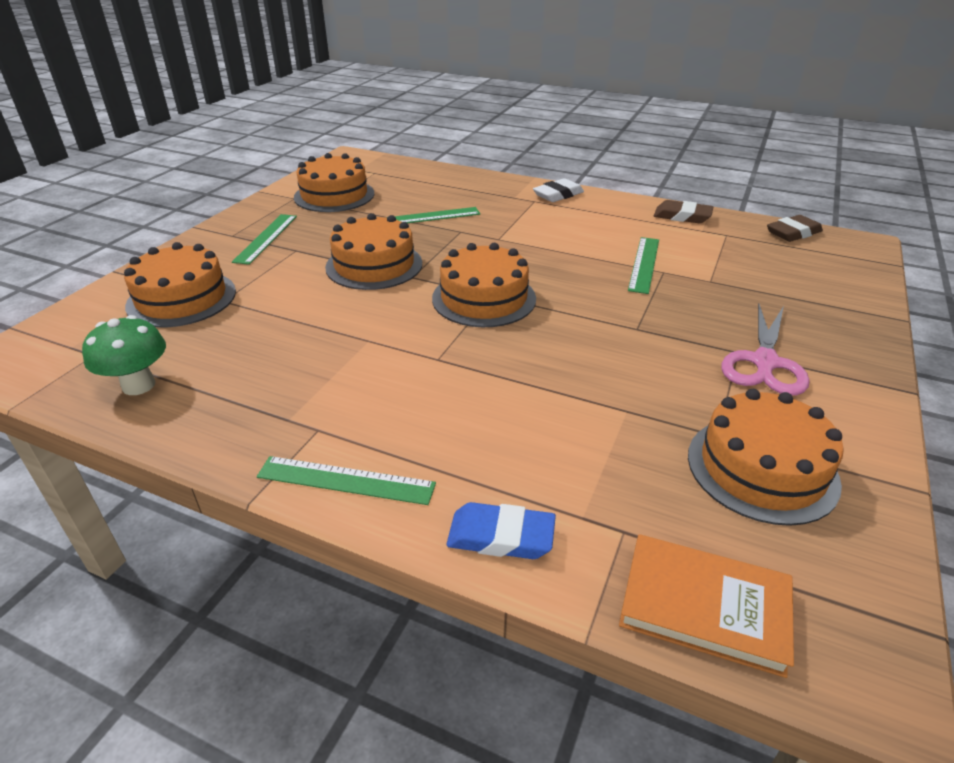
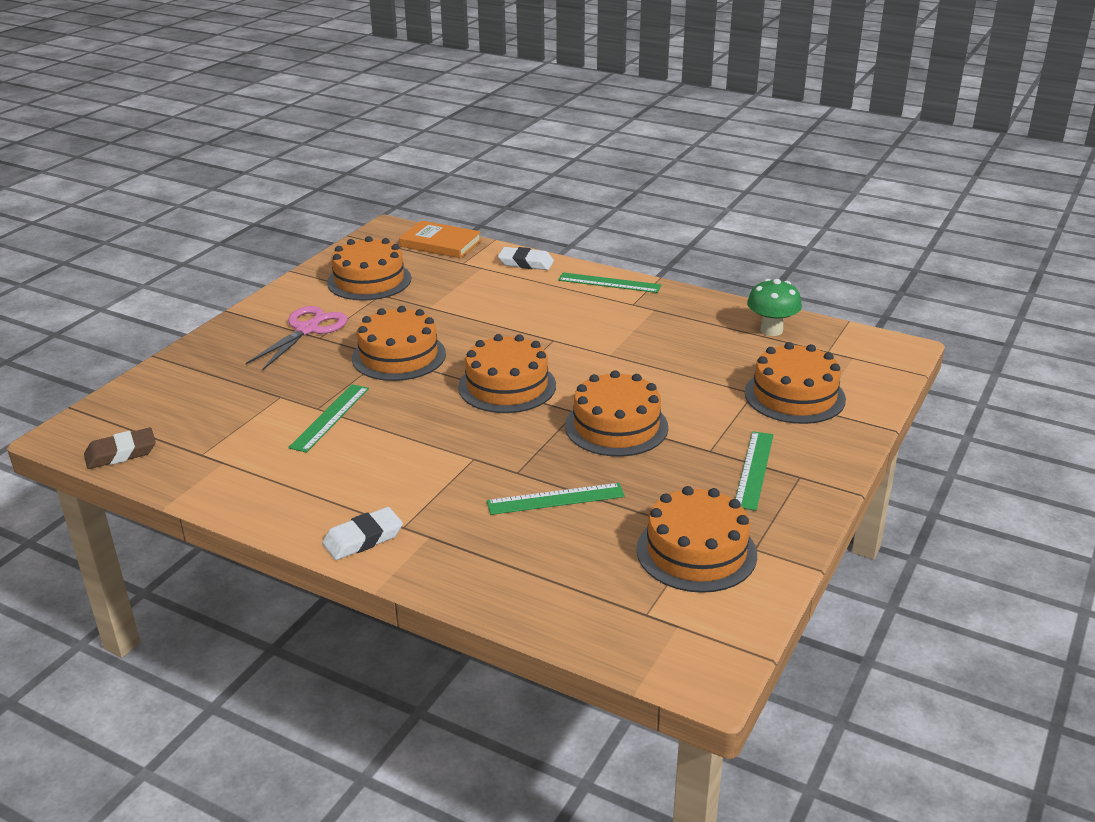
camera: 175 degrees left, 5 degrees down
blue eraser [446,502,556,559] -> white eraser [498,247,554,270]
brown eraser [654,200,713,224] -> none
none -> orange cake [352,306,446,381]

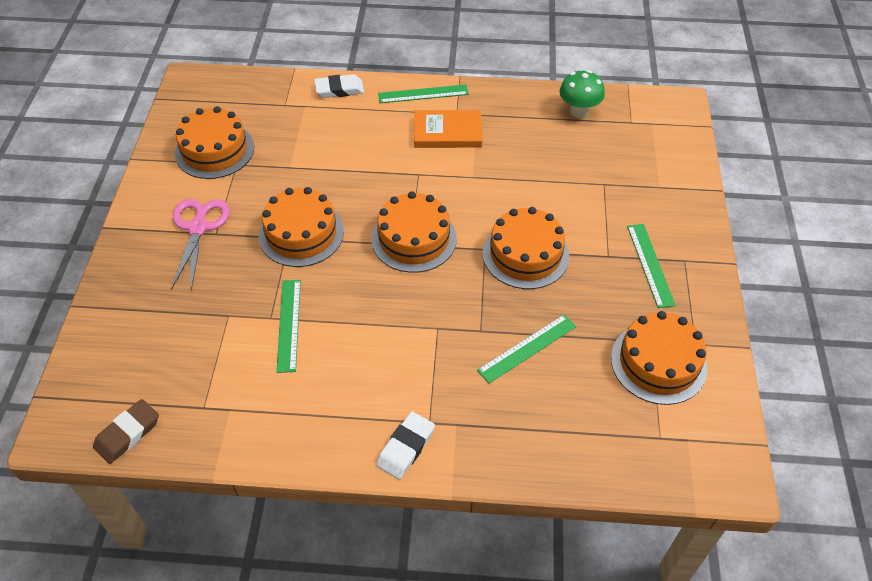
camera: 25 degrees left, 20 degrees up
orange book [399,221,481,258] -> orange book moved to [414,110,482,148]
orange cake [745,342,846,424] -> none

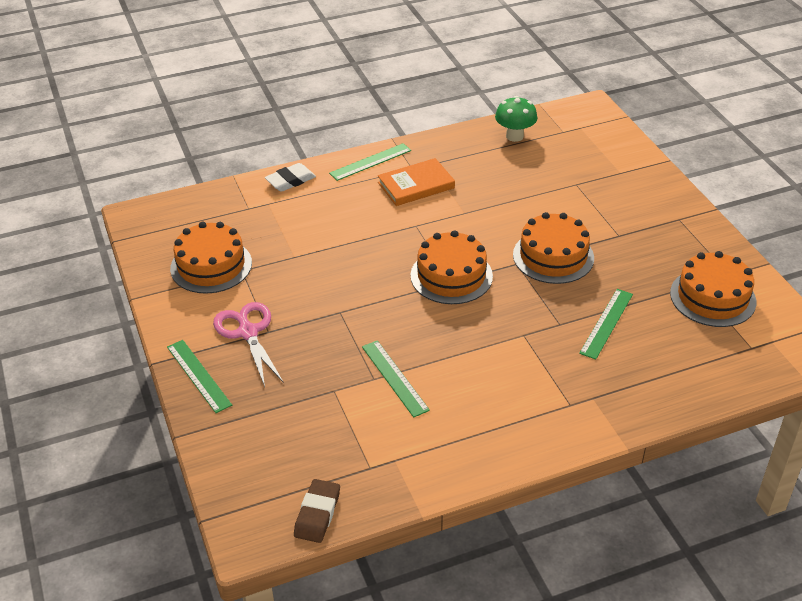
camera: 25 degrees left, 10 degrees down
orange cake [259,187,344,267] -> none
white eraser [376,412,435,480] -> none
green ruler [627,224,676,308] -> green ruler moved to [167,340,232,413]

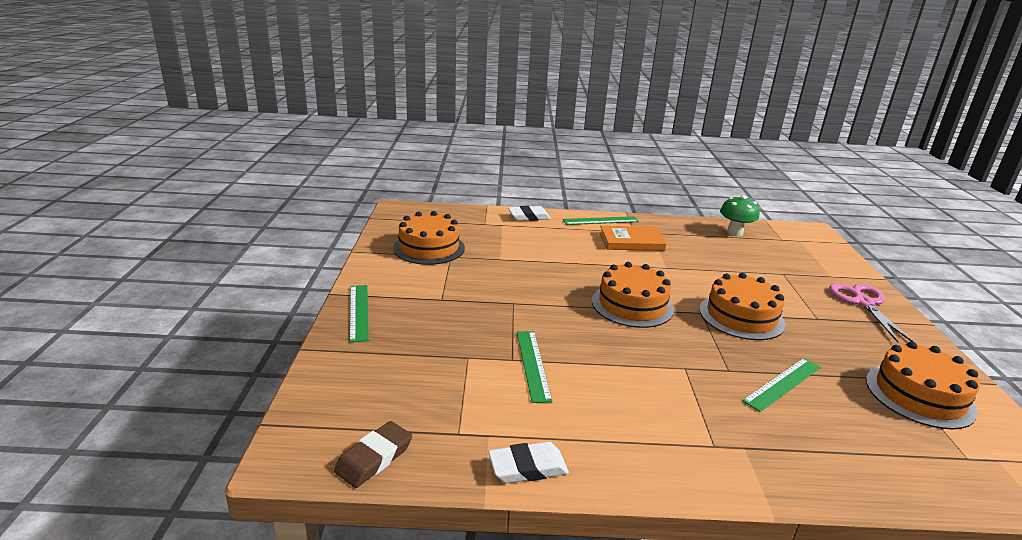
camera: 20 degrees right, 15 degrees down
pink scissors [213,302,284,387] -> pink scissors moved to [829,283,914,342]
none -> white eraser [488,442,569,483]

